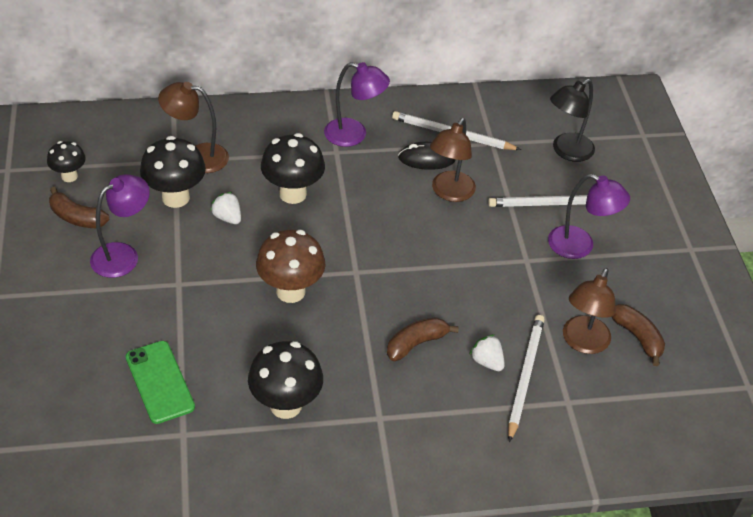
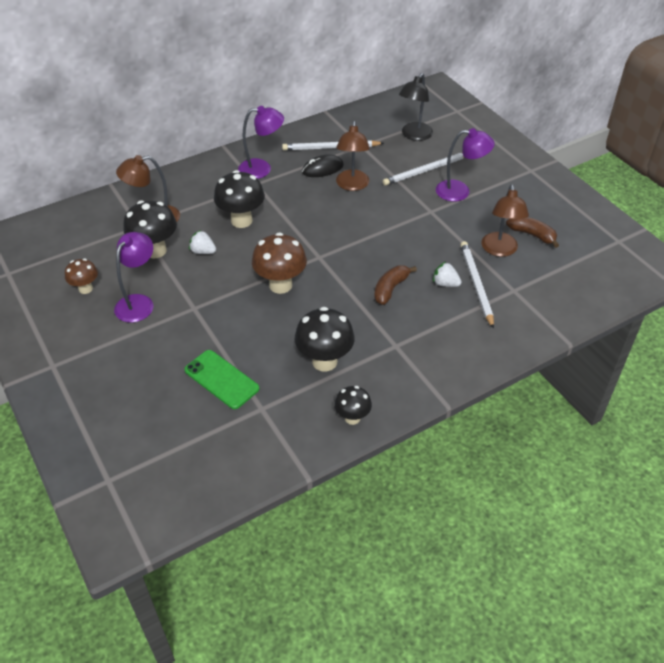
camera: 20 degrees left, 0 degrees up
black mushroom [47,141,86,182] -> black mushroom moved to [334,386,372,425]
brown banana [49,187,109,228] -> brown mushroom [65,258,98,294]

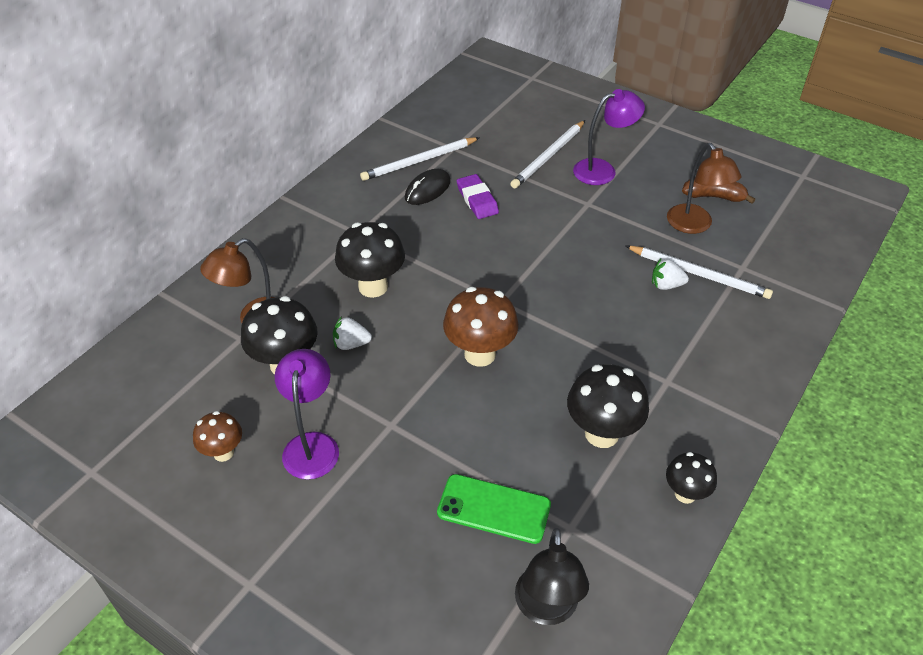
camera: 25 degrees left, 0 degrees up
purple lamp [238,106,284,179] -> none
brown lamp [336,121,370,191] -> purple eraser [457,174,499,219]
brown banana [374,265,417,305] -> none
black lamp [399,73,433,141] -> black lamp moved to [515,528,589,625]
white pencil [460,241,494,329] -> white pencil turned 150 degrees clockwise [626,246,773,299]

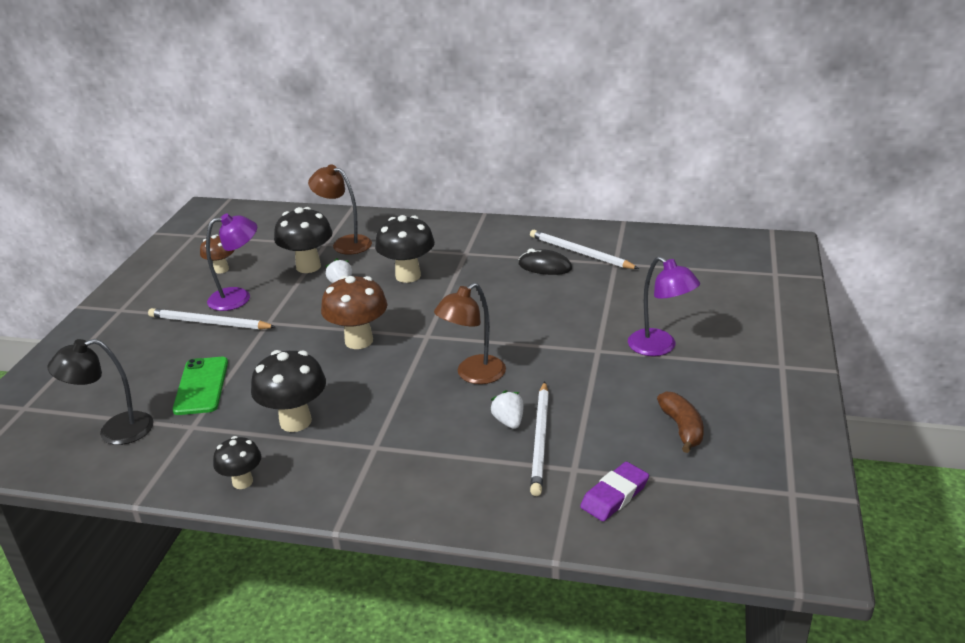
camera: 70 degrees right, 15 degrees down
purple eraser [457,174,499,219] -> purple eraser moved to [580,462,649,521]
white pencil [510,120,585,188] -> white pencil moved to [148,308,276,329]
brown lamp [667,143,741,234] -> brown lamp moved to [434,283,506,384]

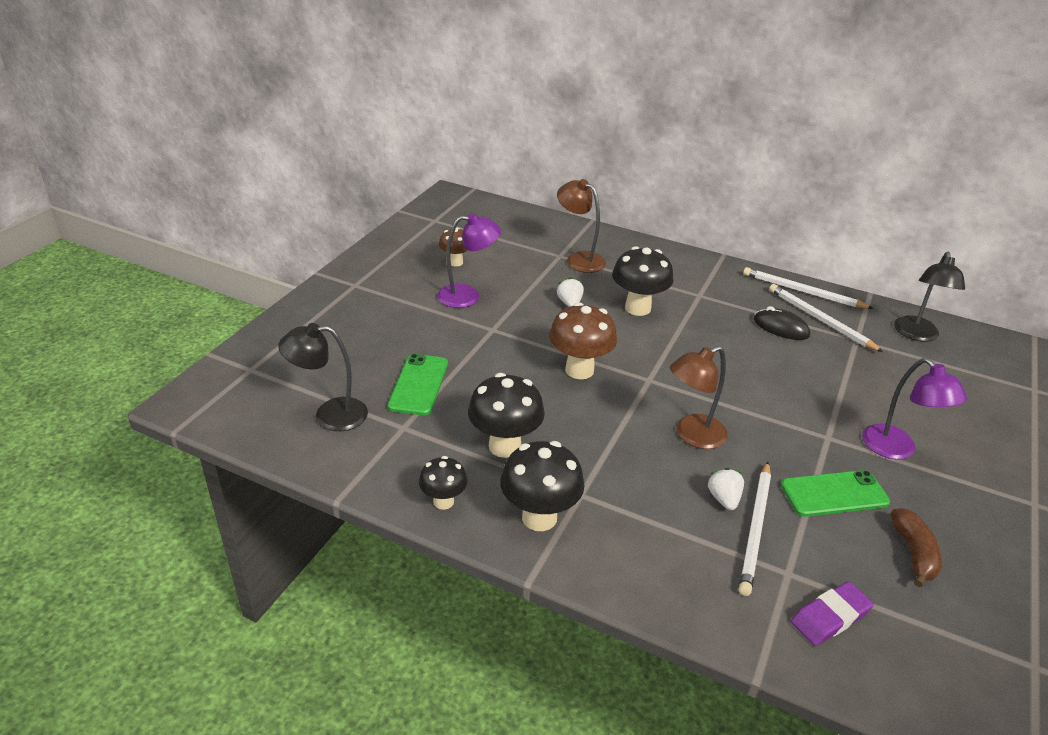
camera: 10 degrees right, 5 degrees up
white pencil [148,308,276,329] -> white pencil moved to [743,267,874,309]
black mushroom [274,207,332,273] -> black mushroom moved to [500,441,585,531]
none -> green phone [781,470,890,517]
none -> black lamp [894,252,965,342]

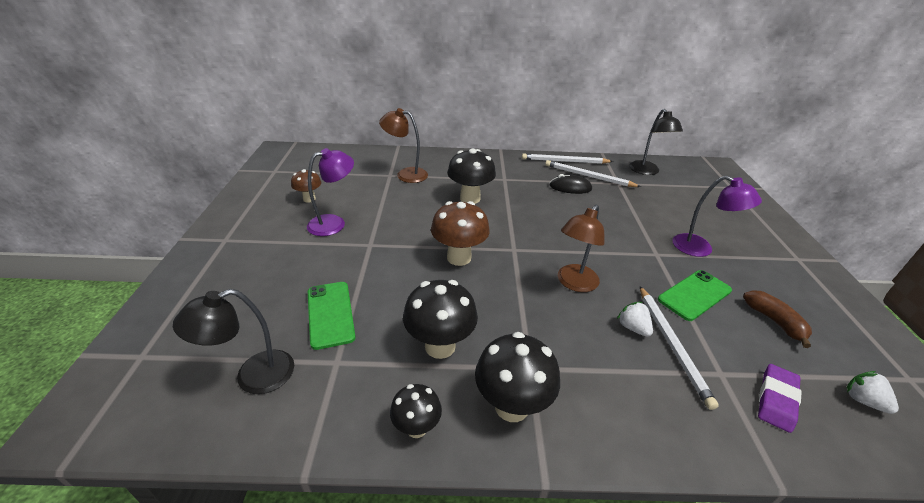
camera: 25 degrees left, 0 degrees up
white strawberry [557,277,584,307] -> white strawberry moved to [847,371,899,414]

